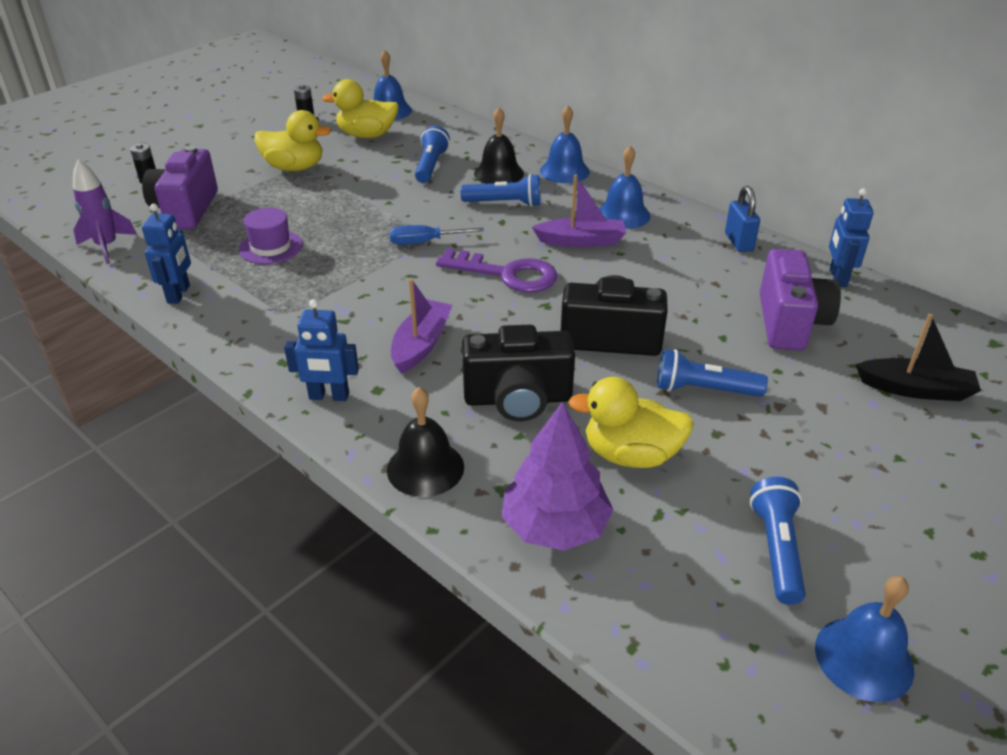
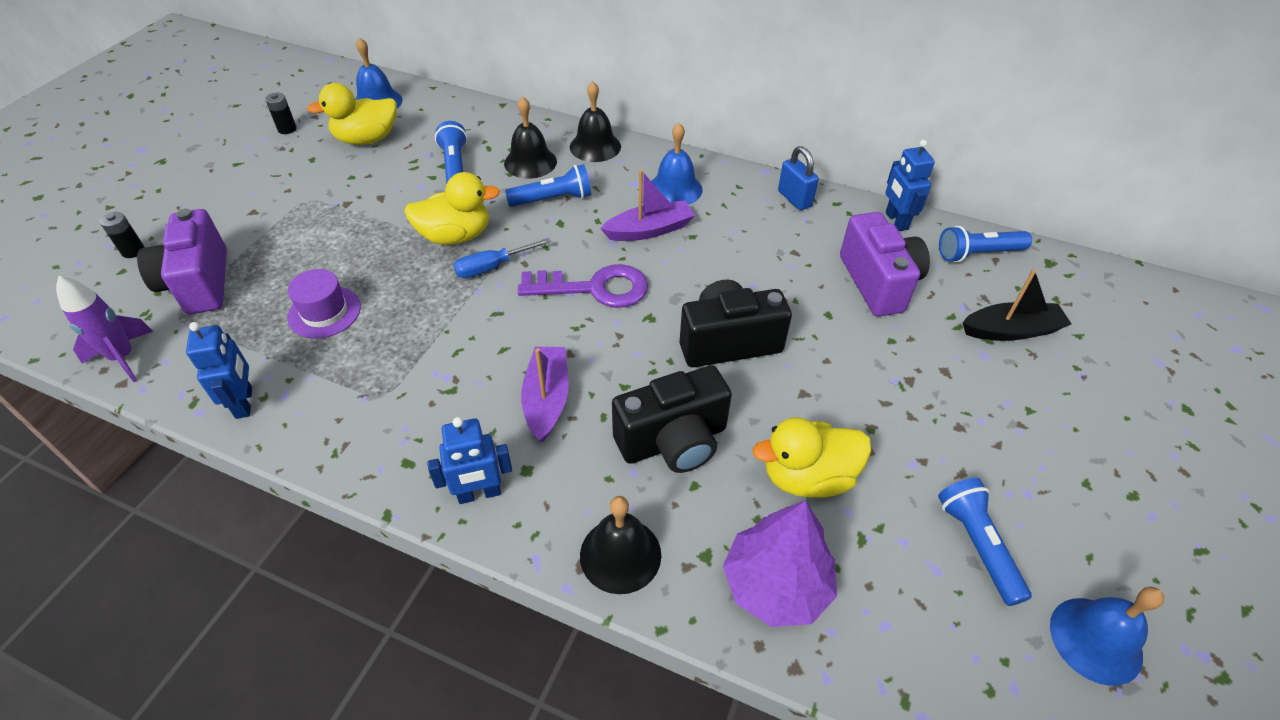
camera: 20 degrees left, 10 degrees up
yellow duck [254,110,331,171] -> yellow duck moved to [404,172,500,245]
blue bell [540,105,590,183] -> black bell [570,81,621,162]
blue flashlight [657,349,768,397] -> blue flashlight moved to [939,226,1032,262]

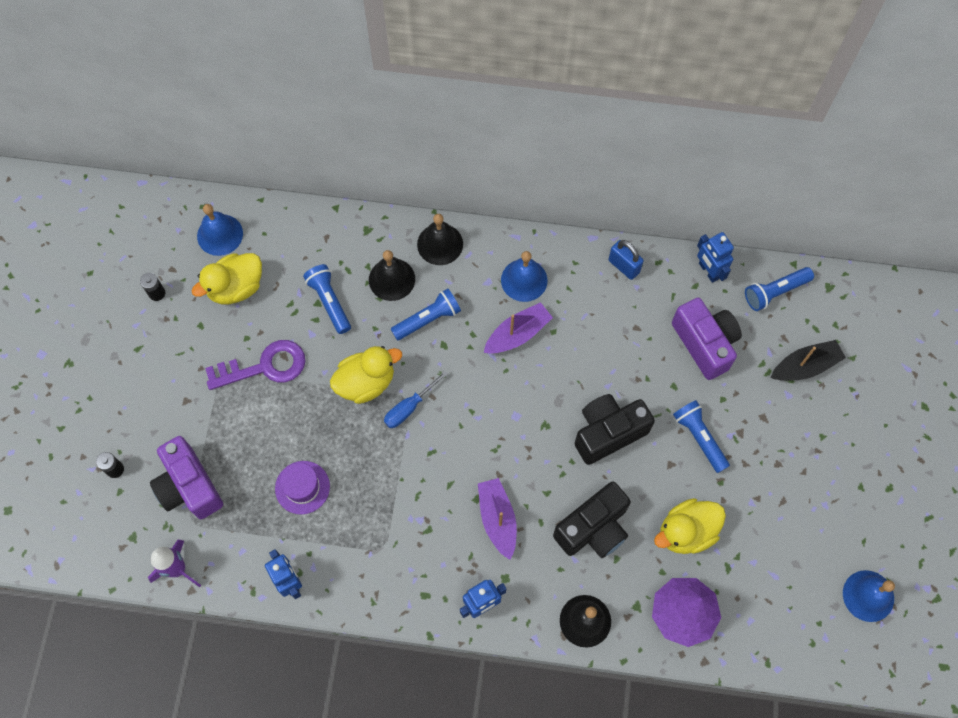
camera: 15 degrees left, 20 degrees up
purple key [518,264,648,308] -> purple key moved to [205,340,305,390]
blue flashlight [938,478,1032,606] -> blue flashlight moved to [673,400,730,473]

